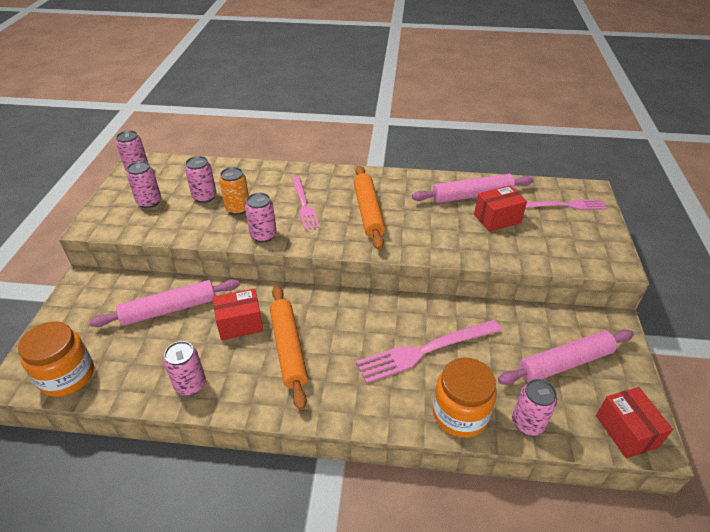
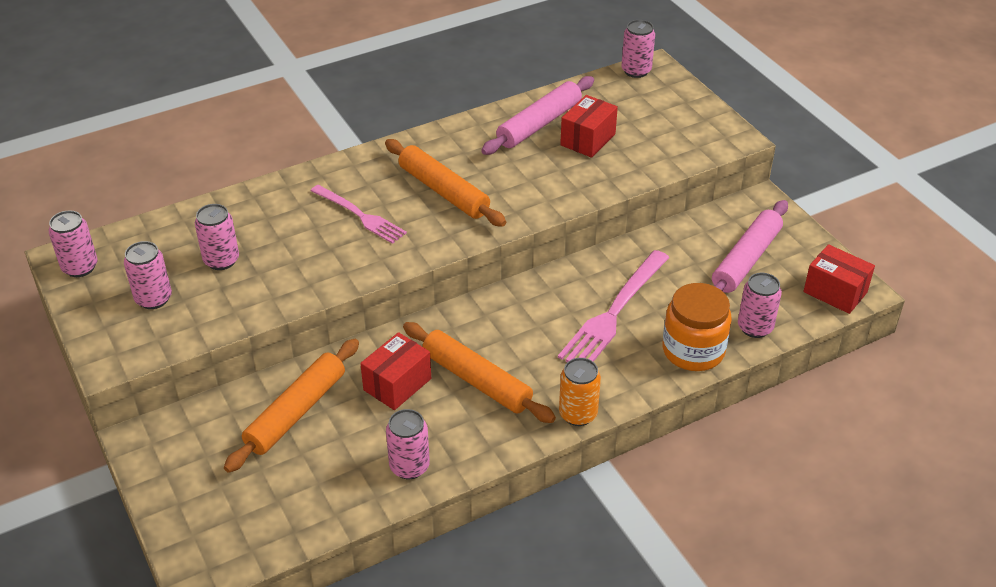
camera: 35 degrees left, 0 degrees up
orange jar [18,321,94,397] -> none
pink rolling pin [89,279,240,327] -> orange rolling pin [224,339,359,473]
orange can [219,167,249,215] -> orange can moved to [559,358,601,426]
pink can [245,193,277,243] -> pink can moved to [621,20,655,78]
pink fork [526,199,607,210] -> none

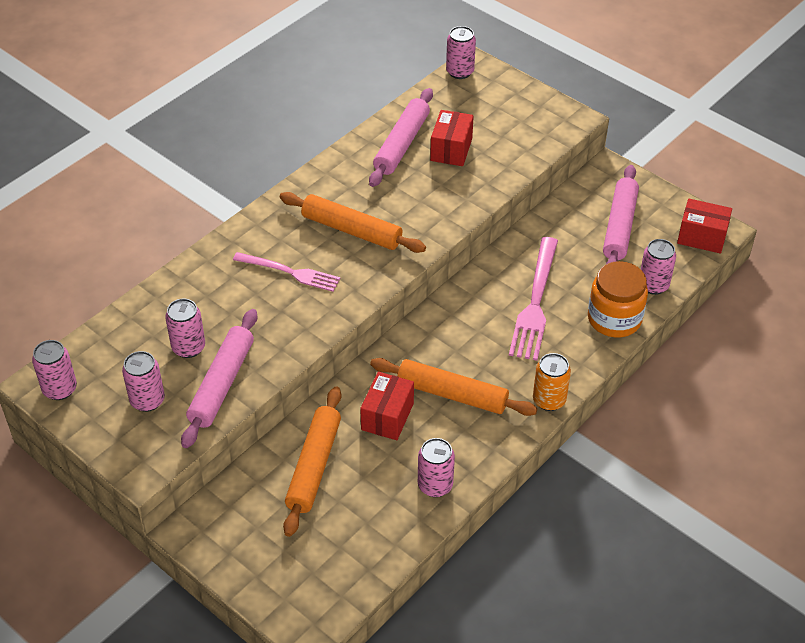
camera: 20 degrees left, 5 degrees up
none -> pink rolling pin [181,309,257,448]

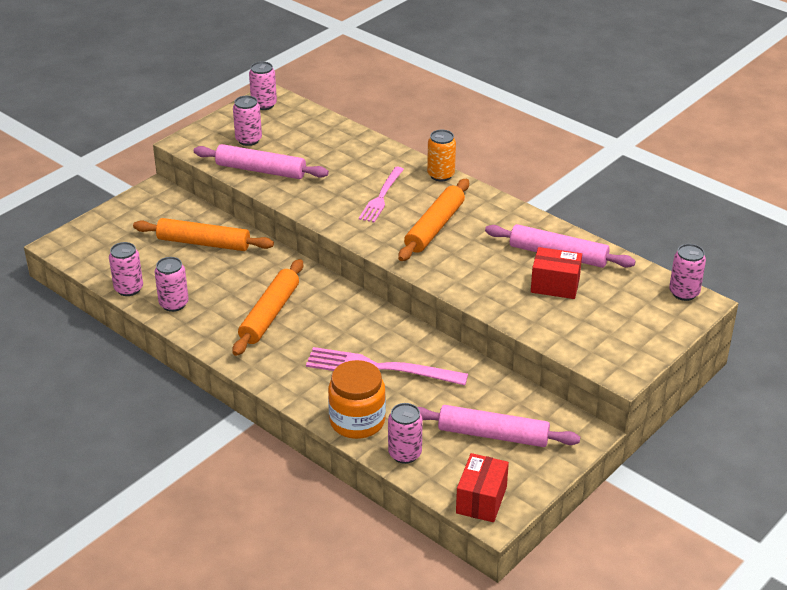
camera: 90 degrees right, 10 degrees down
pink can [165,299,205,358] -> pink can moved to [109,242,143,296]
red box [360,372,414,440] -> none
orange can [533,353,571,411] -> orange can moved to [427,130,456,182]

